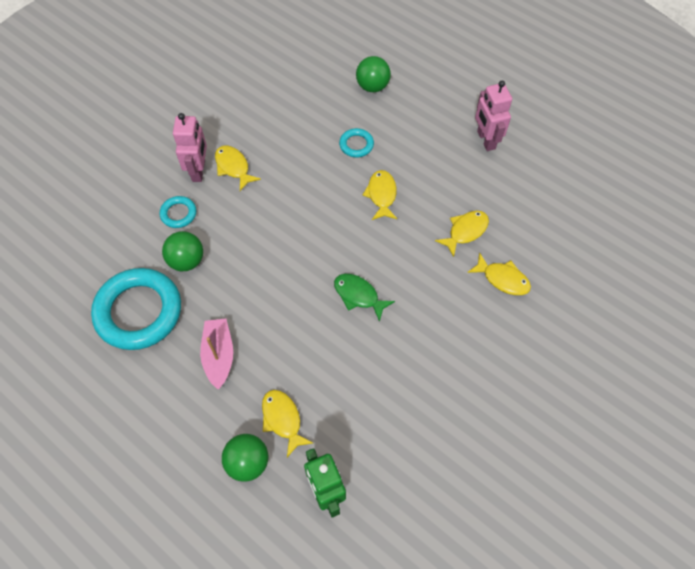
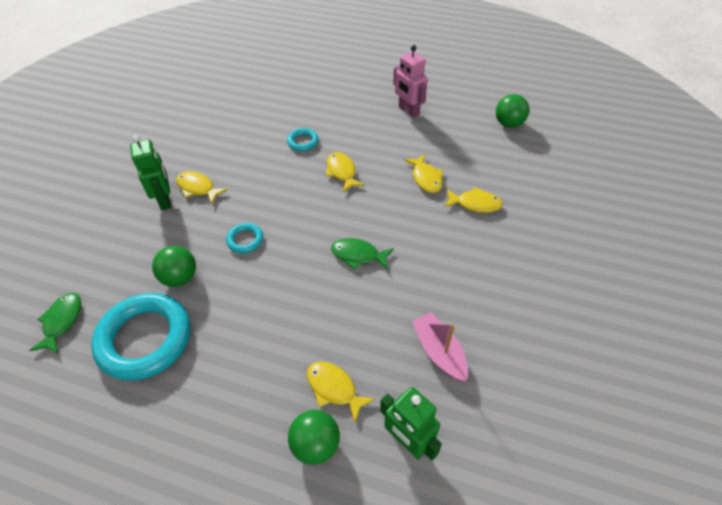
camera: 20 degrees left, 10 degrees down
turquoise ring [160,196,196,228] -> turquoise ring moved to [226,223,263,253]
pink robot [173,113,207,182] -> green robot [130,135,171,210]
pink boat [200,318,233,389] -> pink boat moved to [412,312,468,381]
green ball [356,56,391,92] -> green ball moved to [496,94,529,128]
yellow fish [435,211,489,257] -> yellow fish turned 135 degrees clockwise [404,154,443,193]
none -> green fish [29,293,81,353]

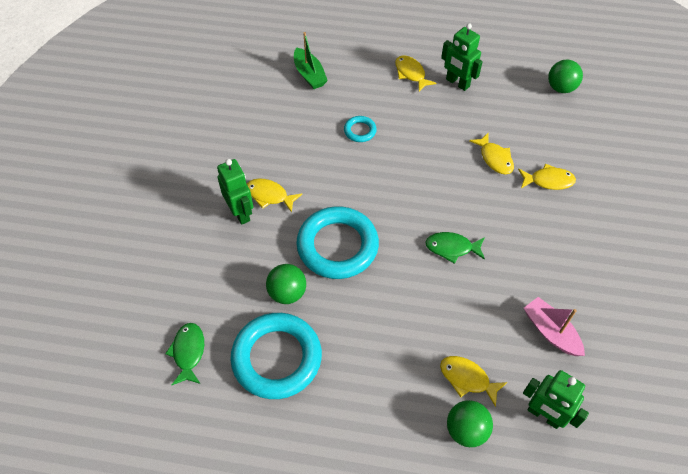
camera: 10 degrees left, 5 degrees up
turquoise ring [226,223,263,253] -> turquoise ring [296,206,379,279], size x2.23
yellow fish [326,152,365,192] -> yellow fish moved to [395,55,436,92]
pink robot [393,45,428,118] -> green robot [441,23,483,91]
none -> green boat [294,32,328,89]

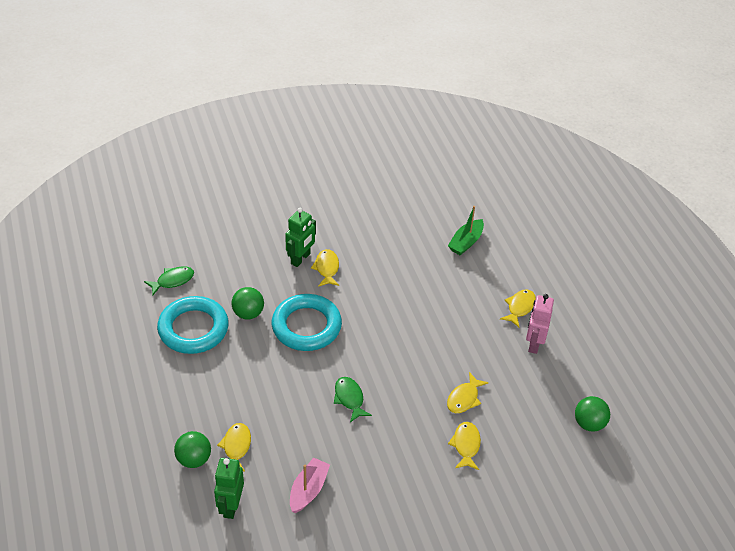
camera: 60 degrees right, 10 degrees down
turquoise ring [344,116,377,142] -> none
green robot [441,23,483,91] -> pink robot [526,294,554,354]
yellow fish [518,163,576,190] -> yellow fish turned 150 degrees counterclockwise [448,422,481,470]

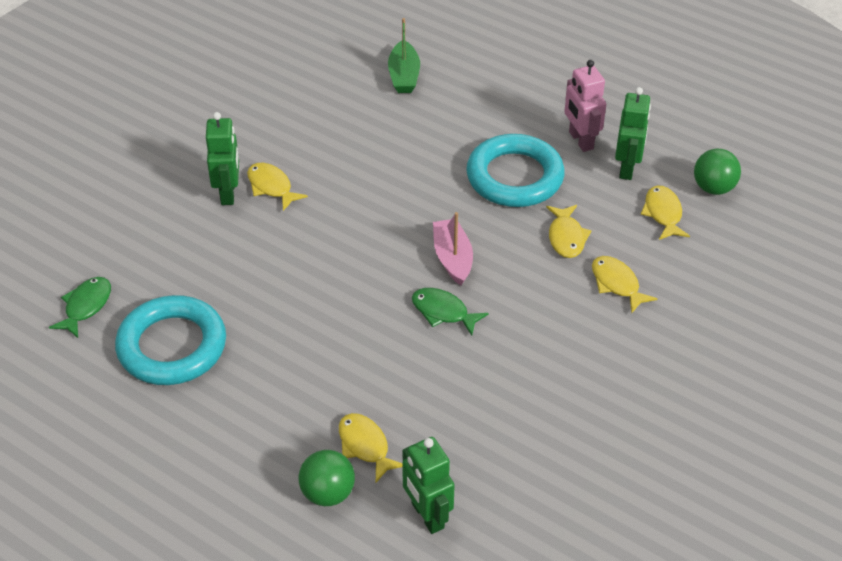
camera: 35 degrees left, 0 degrees up
green ball [231,287,264,320] -> none
turquoise ring [272,294,342,351] -> turquoise ring moved to [466,134,565,207]
pink boat [290,458,330,513] -> pink boat moved to [433,212,473,286]
yellow fish [500,289,536,327] -> yellow fish moved to [641,185,690,240]
none -> green robot [615,87,651,180]

